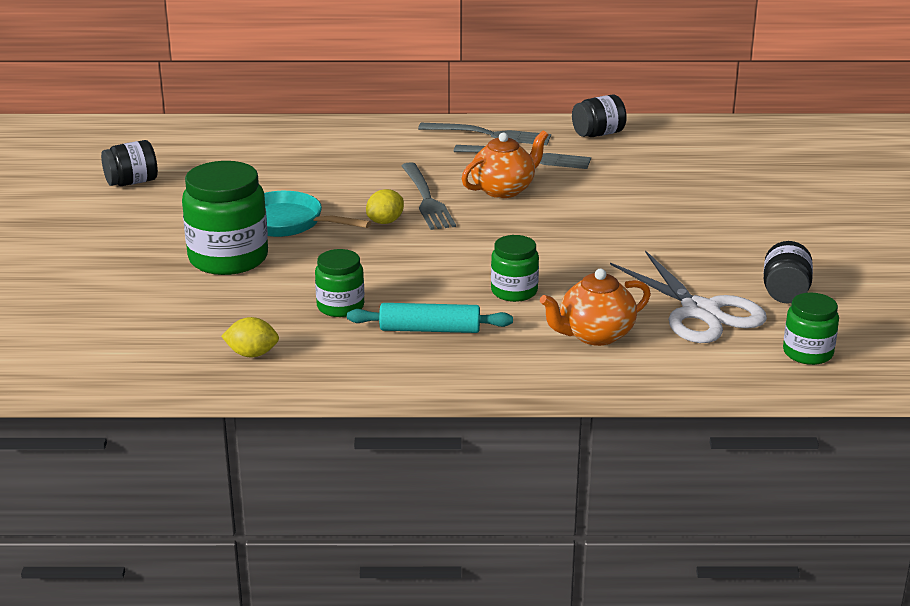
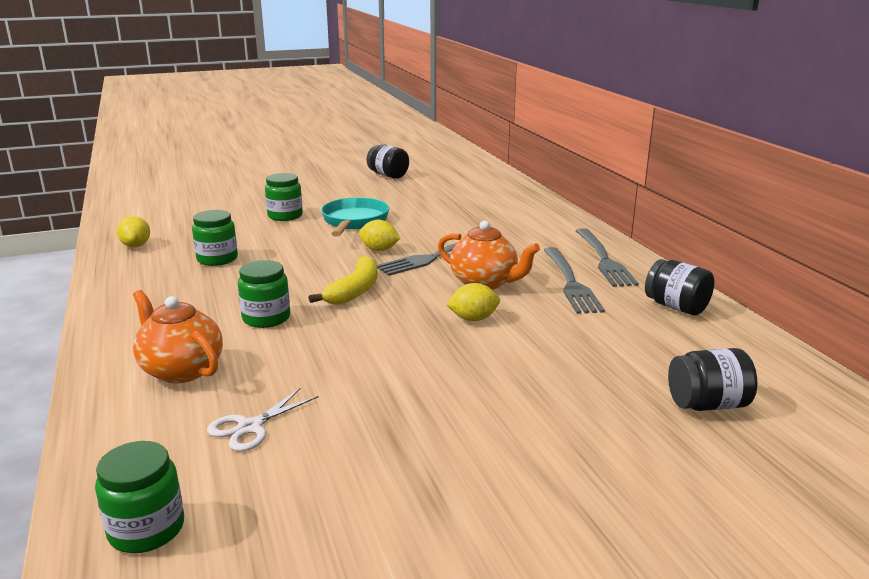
camera: 70 degrees right, 5 degrees down
green jar [182,161,268,275] -> green jar [265,173,303,221], size x0.56
turquoise rolling pin [347,303,513,333] -> none
white scissors [610,250,767,343] -> white scissors [207,388,319,452], size x0.50
black jar [764,241,813,304] -> black jar moved to [668,348,758,411]
none -> yellow banana [309,256,378,305]
none -> yellow lemon [446,283,500,321]

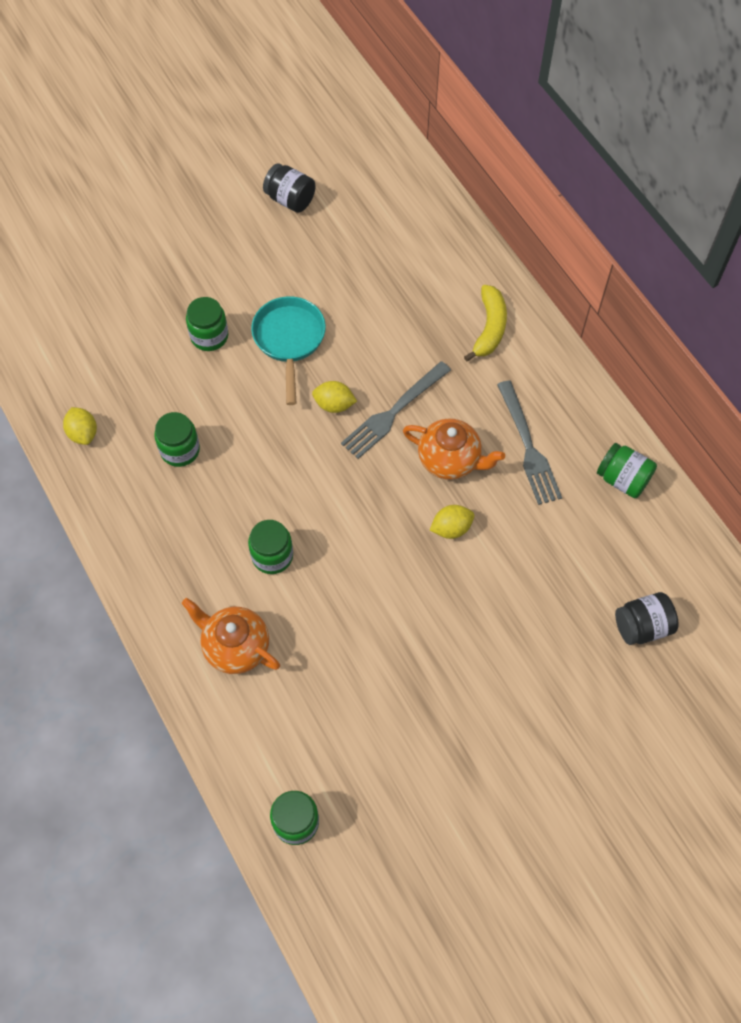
camera: 10 degrees left, 40 degrees up
white scissors [207,388,319,452] -> none
yellow banana [309,256,378,305] -> yellow banana moved to [464,285,507,361]
grey fork [576,228,639,287] -> none
black jar [645,259,715,315] -> green jar [597,443,657,498]

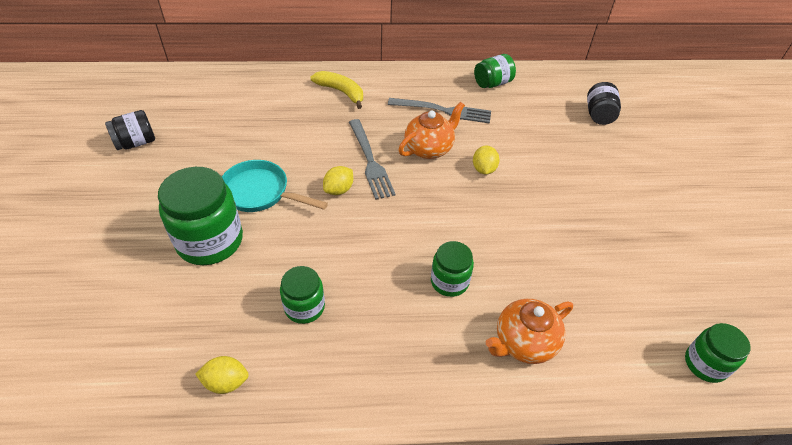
camera: 65 degrees left, 15 degrees down
green jar [186,297,228,351] -> green jar [158,167,243,265], size x1.78

